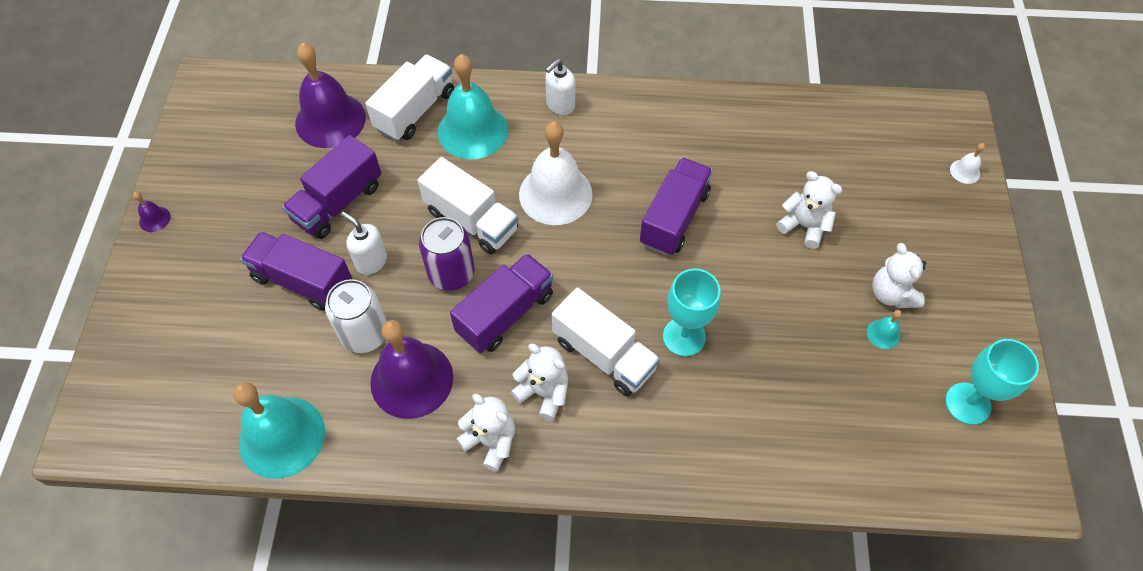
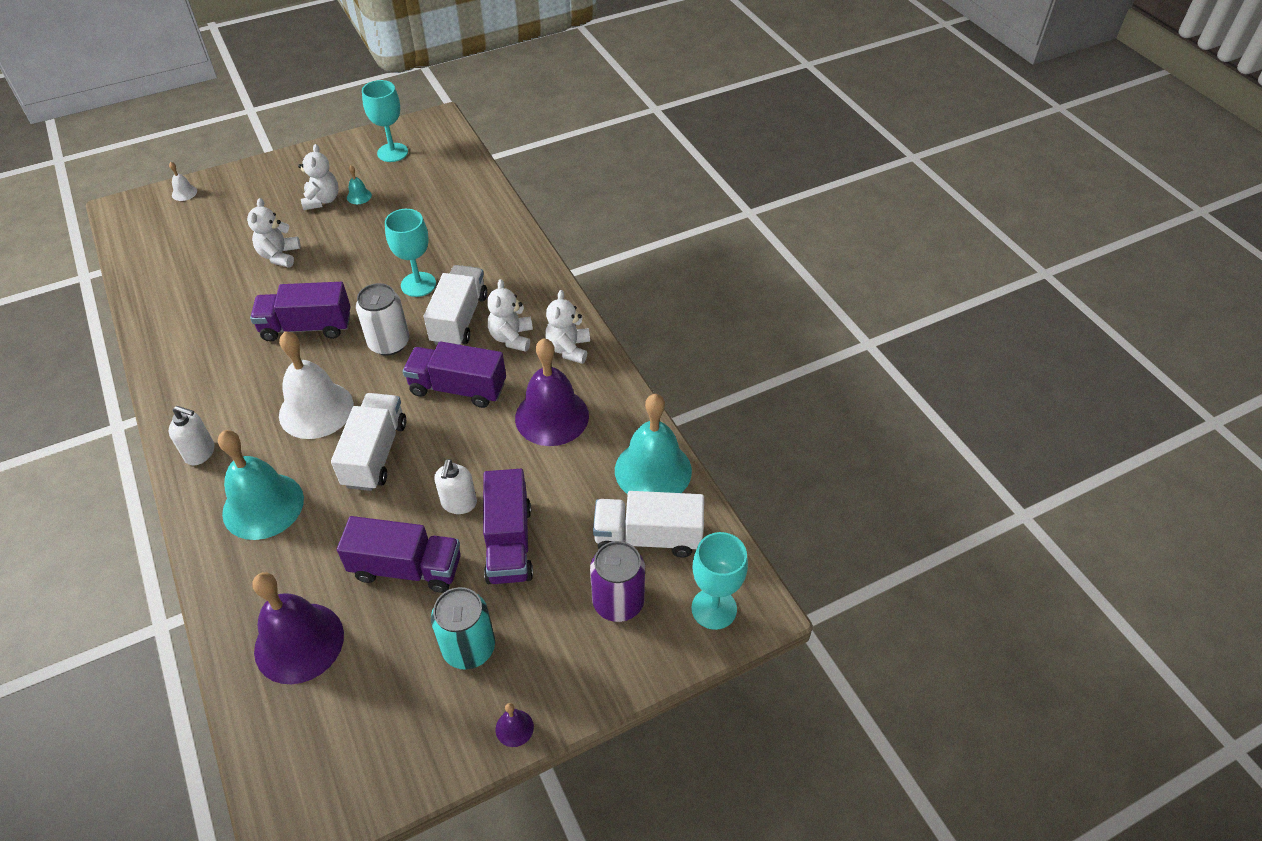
camera: 120 degrees left, 10 degrees down
white can [325,279,387,353] -> white can moved to [356,283,409,356]
white truck [365,54,454,141] -> white truck moved to [593,491,704,558]
purple can [419,217,475,291] -> purple can moved to [590,541,645,622]
white teddy bear [872,243,926,308] -> white teddy bear turned 45 degrees counterclockwise [298,144,338,210]
none -> turquoise can [431,587,495,670]
none -> turquoise goblet [691,532,748,630]

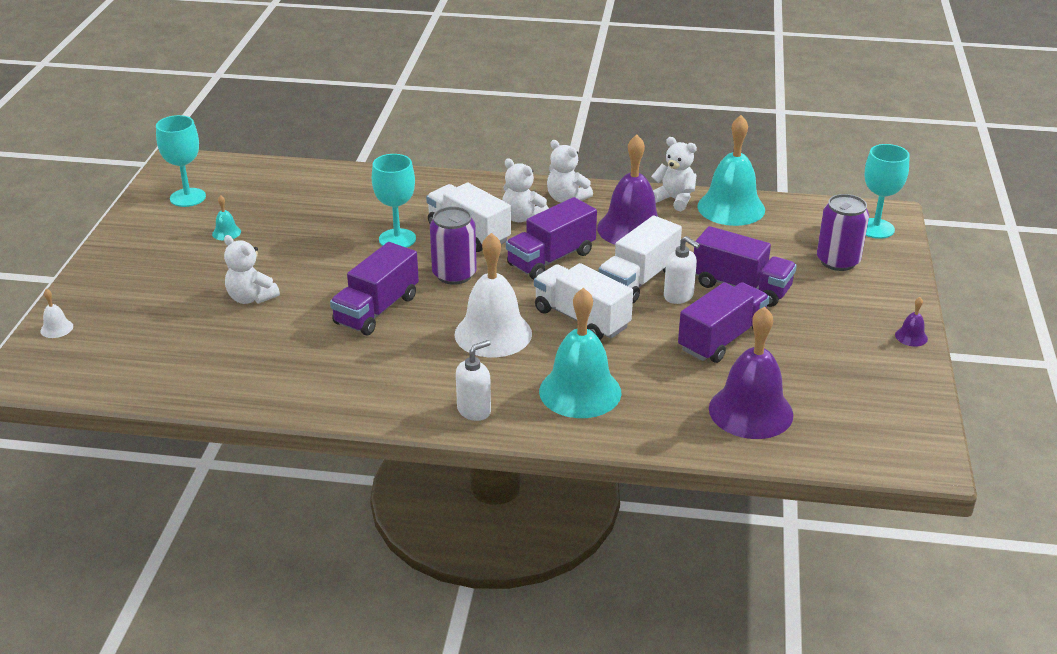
camera: 55 degrees left, 15 degrees down
white teddy bear [298,144,338,210] -> white teddy bear moved to [651,137,697,211]
white can [356,283,409,356] -> purple can [430,207,477,285]
turquoise can [431,587,495,670] -> none
white truck [593,491,704,558] -> white truck moved to [598,215,682,303]

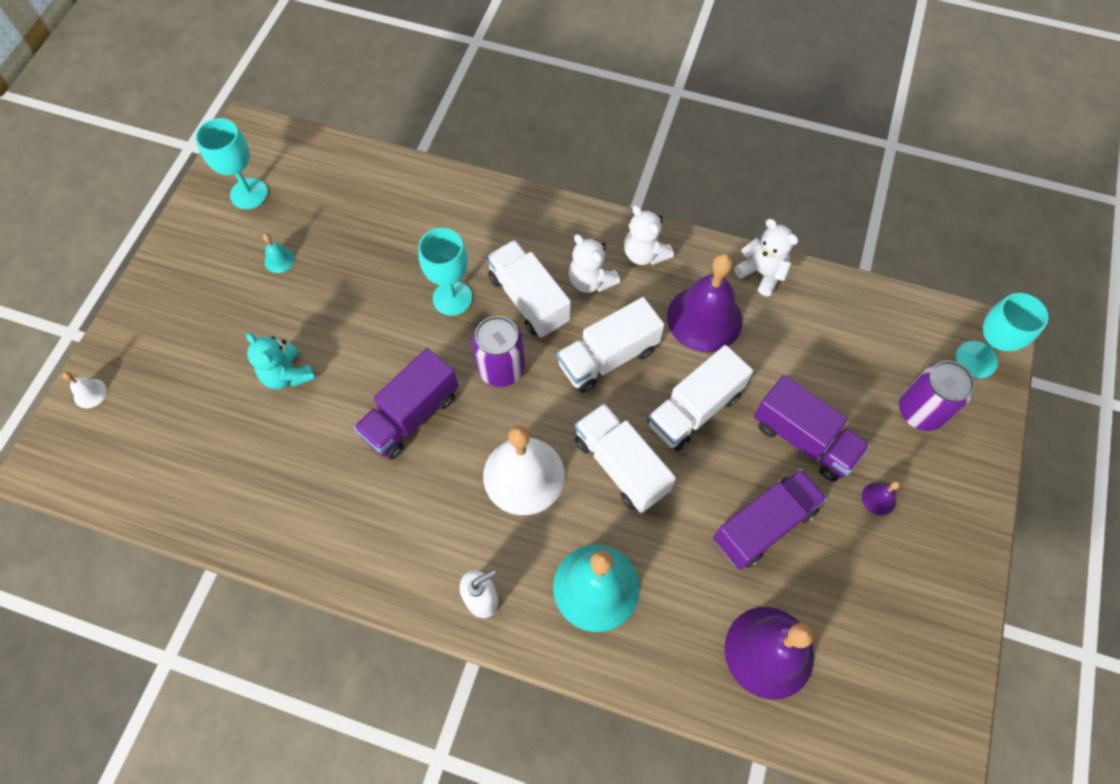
camera: 10 degrees right, 30 degrees up
white teddy bear [224,235,280,304] -> turquoise teddy bear [246,333,315,389]
purple truck [506,197,597,279] -> white truck [557,297,664,393]
white soap dispenser [664,236,700,304] -> none
turquoise bell [697,115,765,226] -> none
purple bell [895,297,928,347] -> purple bell moved to [862,481,900,515]

